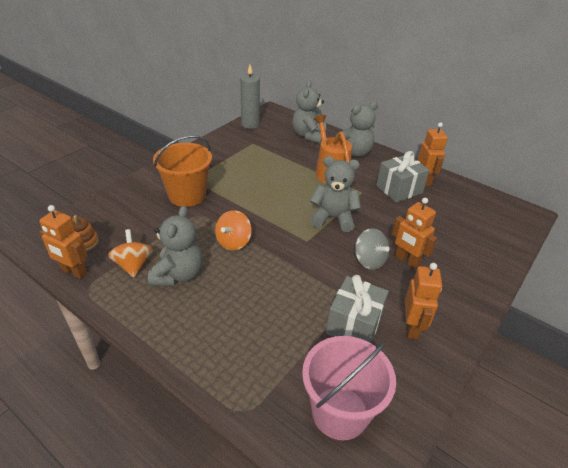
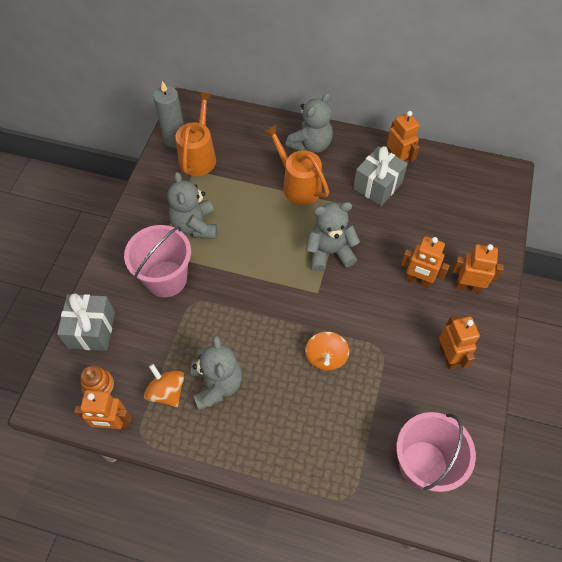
camera: 20 degrees left, 20 degrees up
orange bucket [153,135,212,207] -> pink bucket [124,225,191,297]
orange spinning top [215,210,252,251] -> orange spinning top moved to [305,332,349,371]
grey teddy bear [292,81,326,144] -> grey teddy bear moved to [167,172,217,239]
grey gift [326,275,389,343] -> grey gift moved to [57,294,115,351]
grey spinning top [355,228,389,270] -> none
none -> orange watering can [175,92,216,176]
none -> orange robot [452,244,504,293]

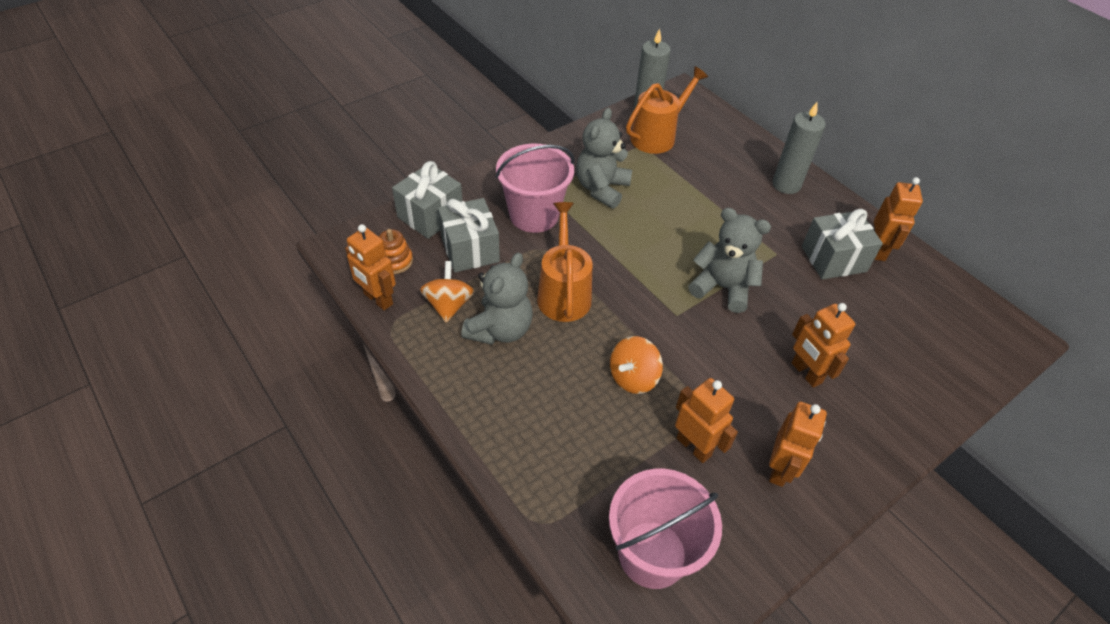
camera: 35 degrees right, 10 degrees down
orange watering can [264,124,329,205] -> orange watering can moved to [537,202,593,322]
grey teddy bear [285,93,333,153] -> grey candle [772,102,826,194]
orange robot [452,244,504,293] -> orange robot moved to [675,378,738,463]
none -> grey gift [438,198,500,272]

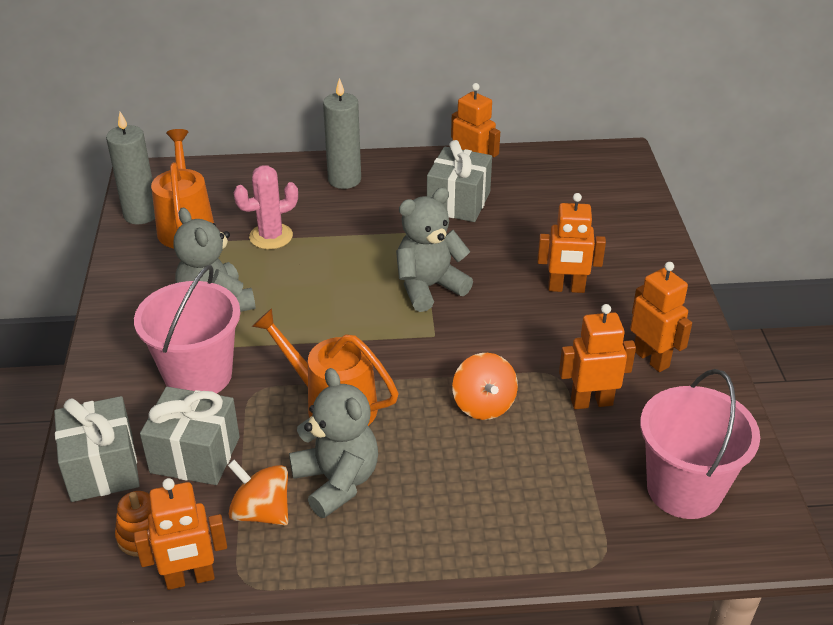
camera: 55 degrees left, 10 degrees down
none -> pink cactus [233,165,298,249]

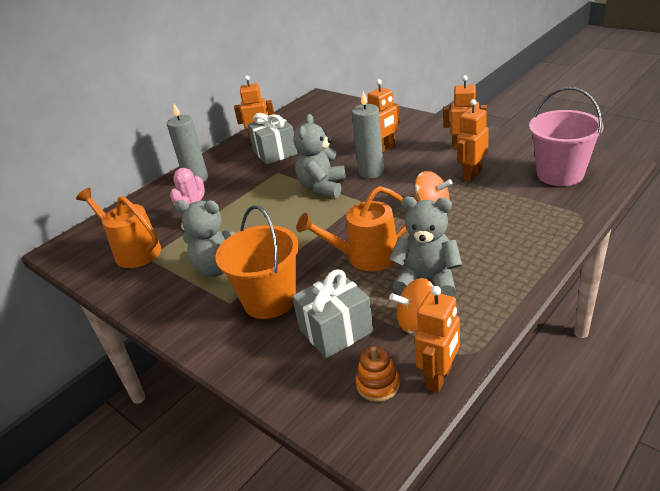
camera: 40 degrees left, 5 degrees down
grey gift [54,396,140,502] -> none
grey candle [106,112,155,224] -> grey candle moved to [352,91,384,179]
pink bucket [134,265,240,393] -> orange bucket [215,206,299,319]

